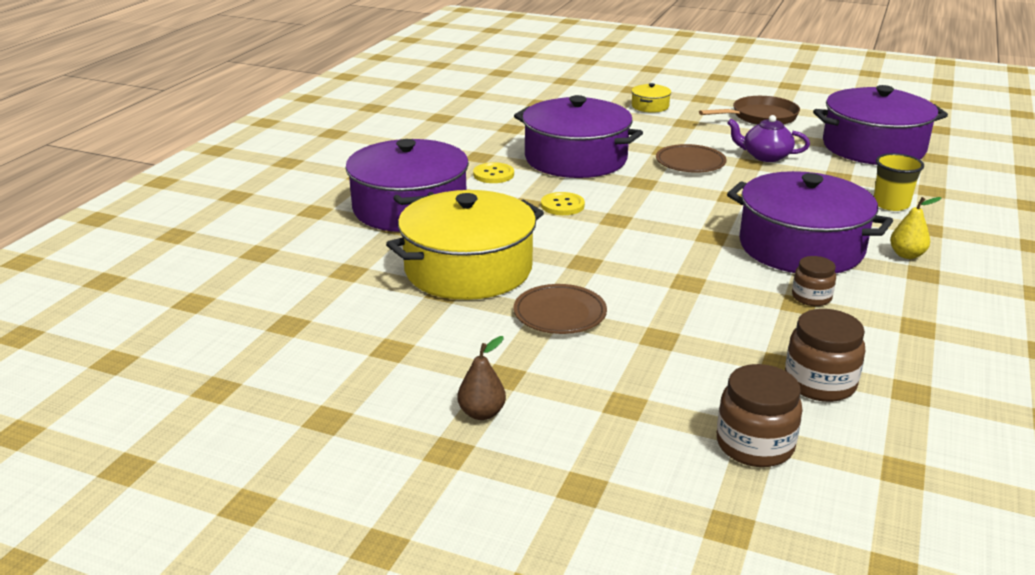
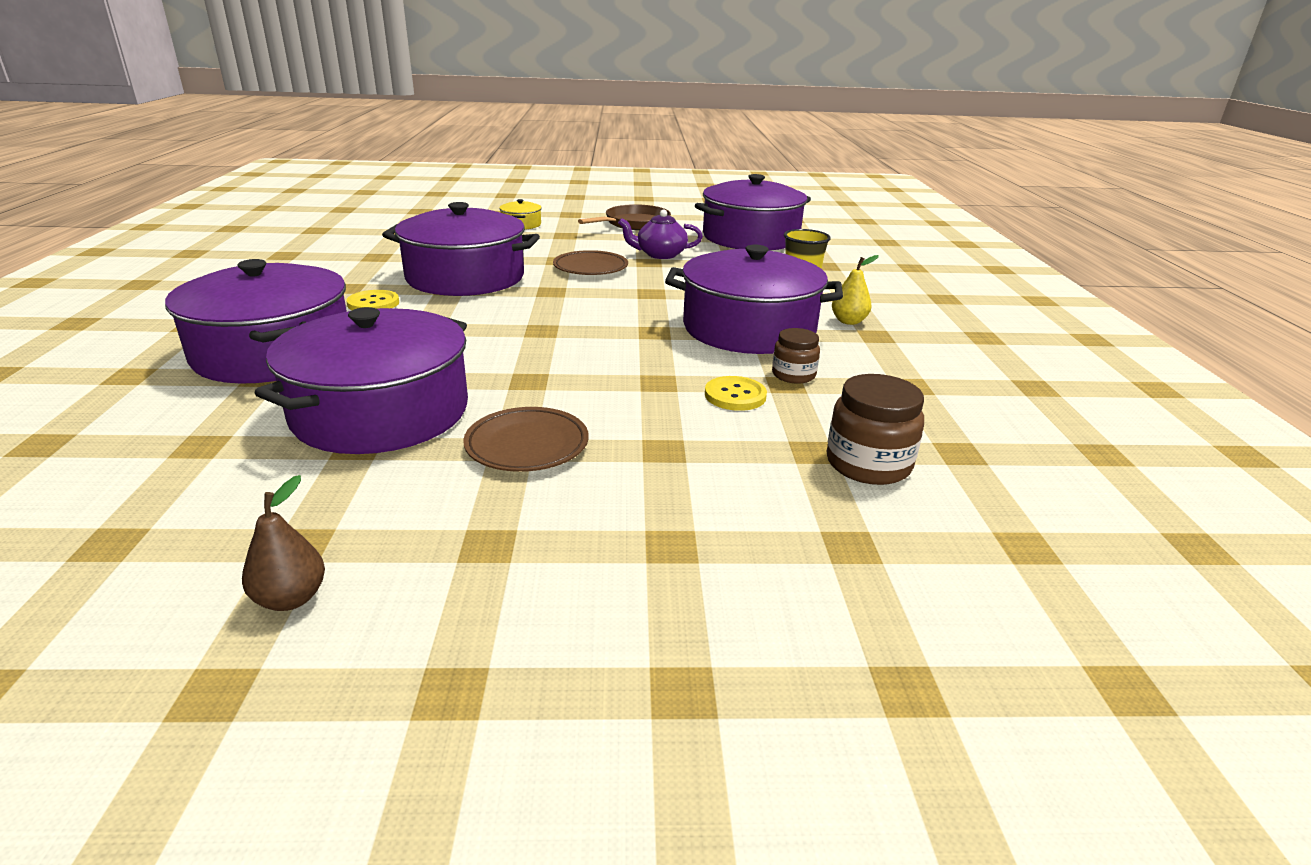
camera: 25 degrees left, 0 degrees up
yellow pot [386,190,544,300] -> purple pot [255,307,468,454]
brown pear [458,336,506,420] -> brown pear moved to [242,475,325,611]
yellow button [541,192,585,215] -> yellow button moved to [705,376,767,411]
brown jar [717,364,803,467] -> none

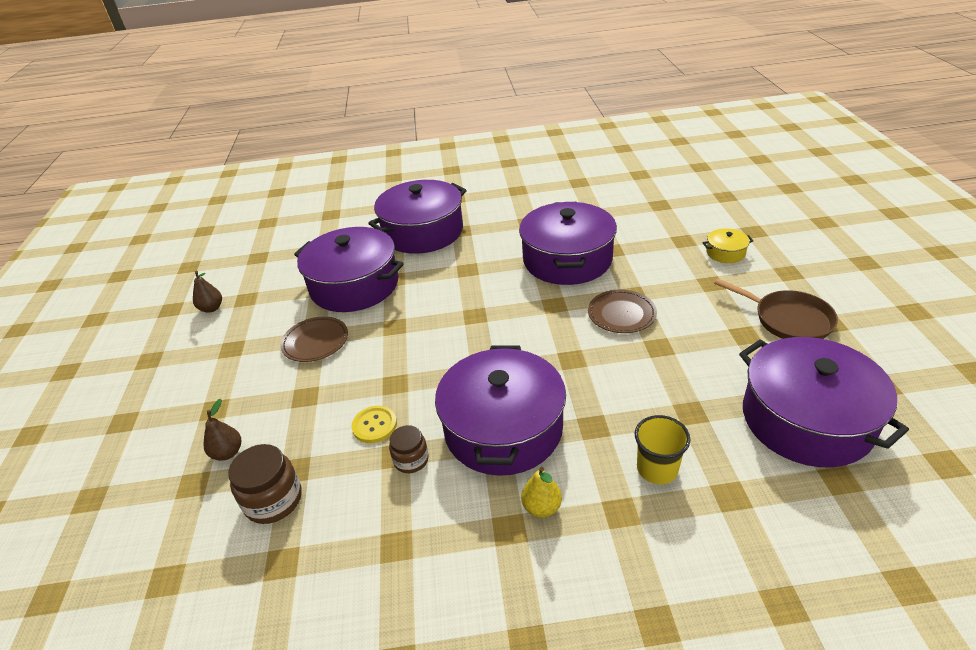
camera: 90 degrees right, 10 degrees up
yellow button [346,290,399,310] -> none
purple teapot [618,209,703,259] -> none
none -> brown pear [204,399,241,461]

